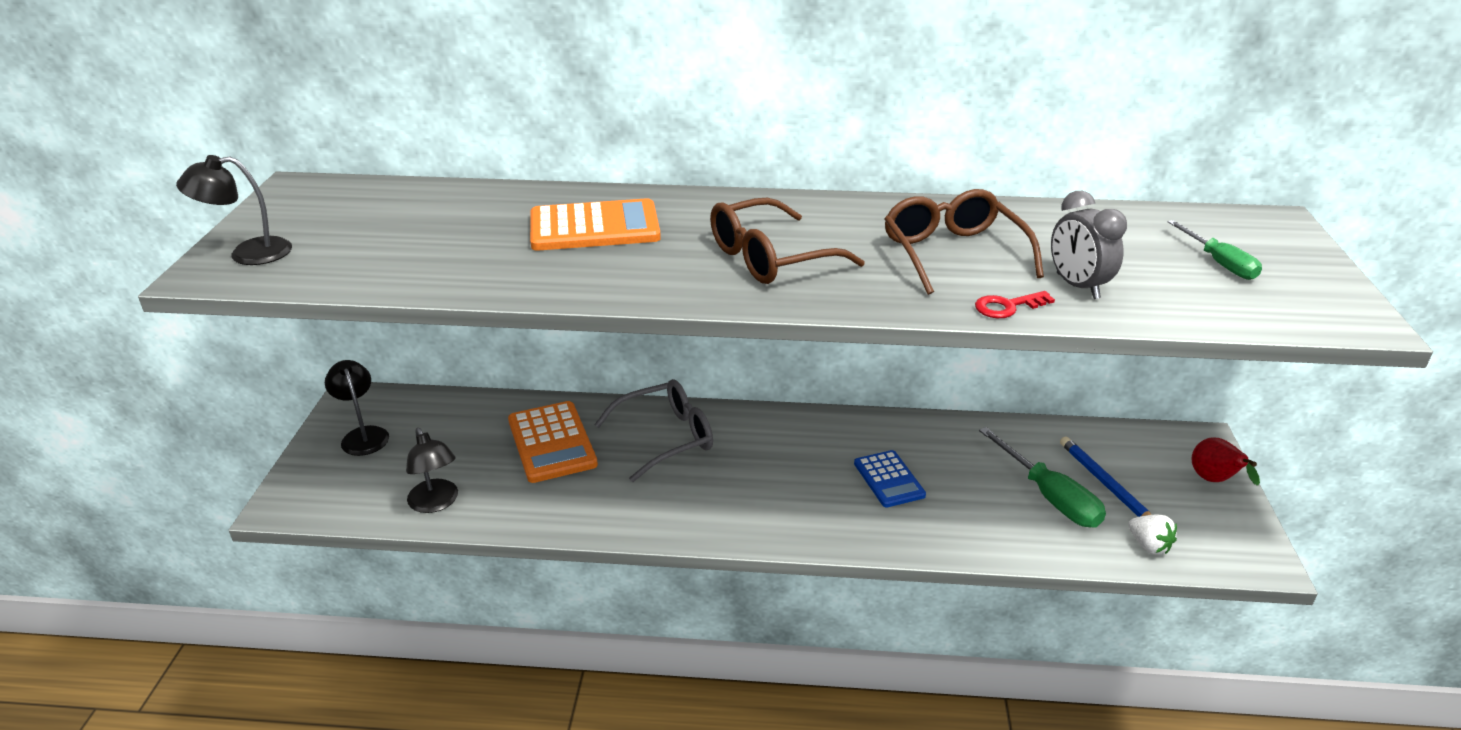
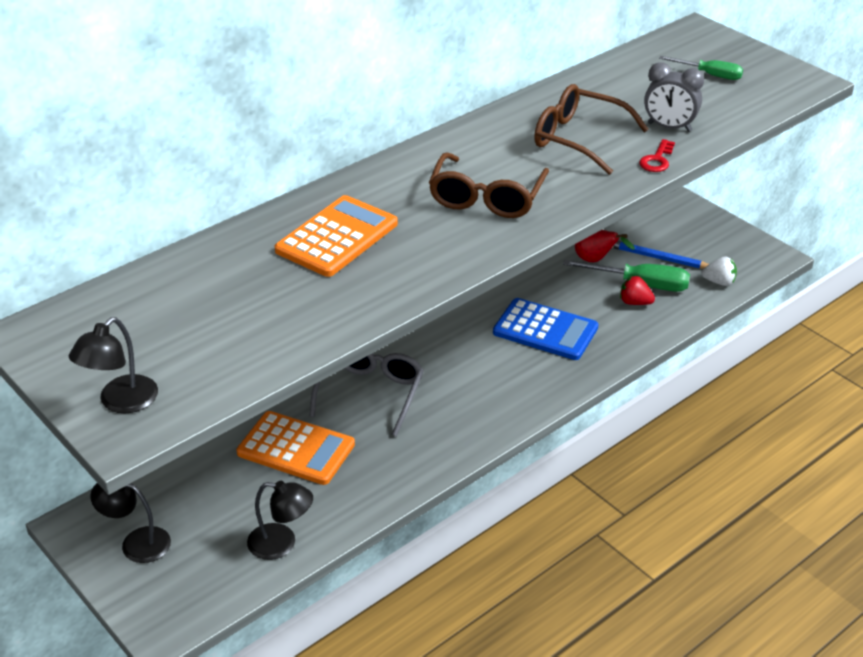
camera: 45 degrees left, 5 degrees up
blue calculator [854,450,926,508] -> blue calculator [493,298,598,360], size x1.55
red pear [1192,438,1260,486] -> red pear moved to [575,230,635,262]
none -> red strawberry [620,276,655,305]

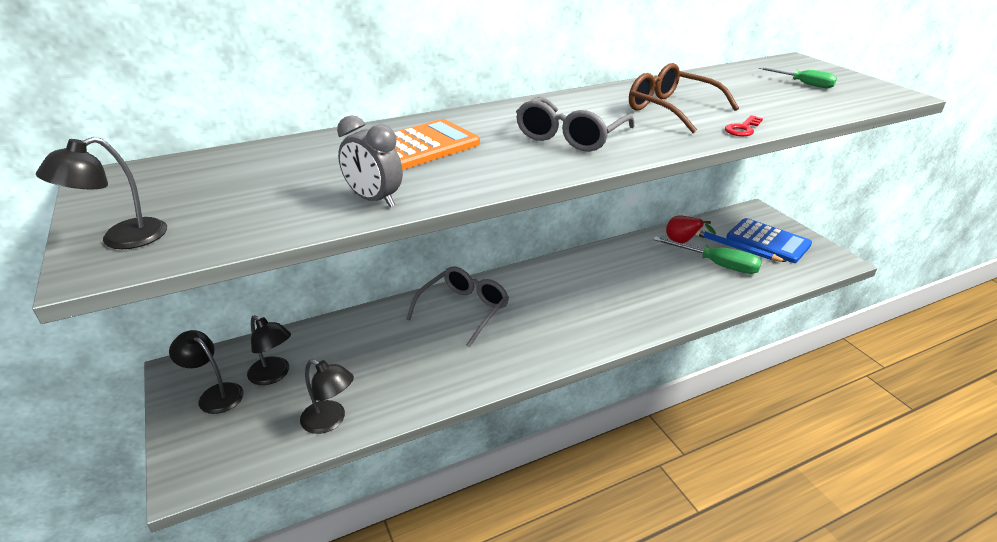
camera: 15 degrees right, 5 degrees down
orange calculator [236,411,355,485] -> none
brown glasses [429,153,549,218] -> grey glasses [516,97,635,152]
blue calculator [493,298,598,360] -> blue calculator moved to [726,218,812,263]
red strawberry [620,276,655,305] -> none
grey clock [644,62,704,132] -> grey clock moved to [337,115,403,207]
white strawberry [701,256,737,286] -> none
none -> black lamp [247,315,291,385]

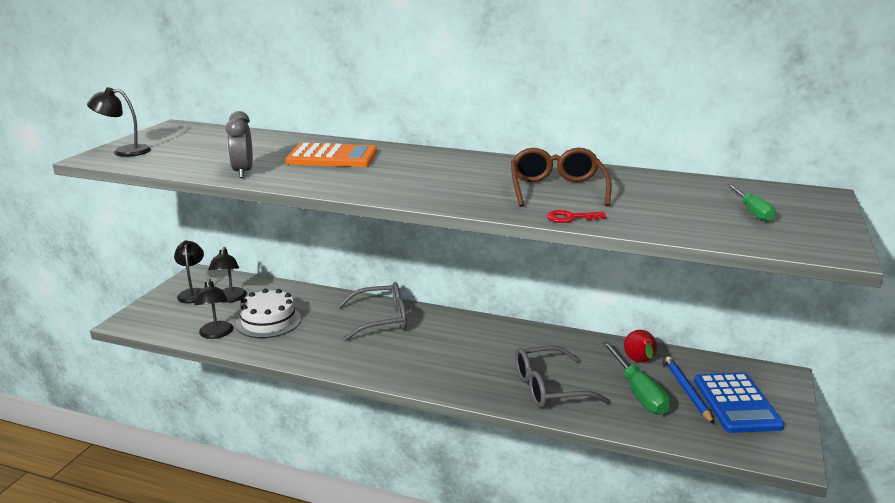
camera: 45 degrees right, 10 degrees down
grey glasses [516,97,635,152] -> grey glasses moved to [515,346,610,408]
none -> white cake [236,289,301,338]

